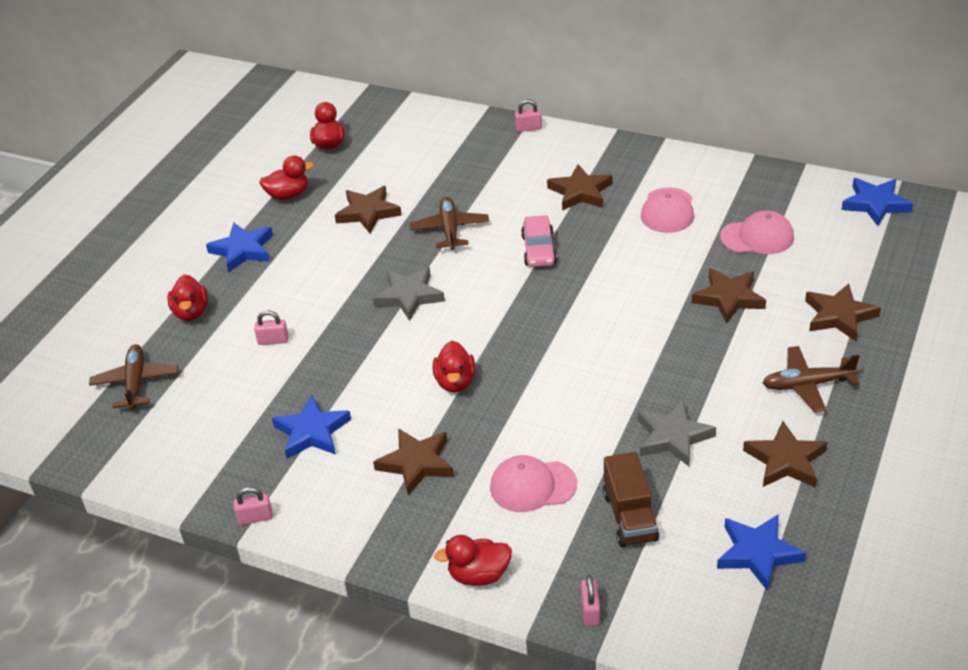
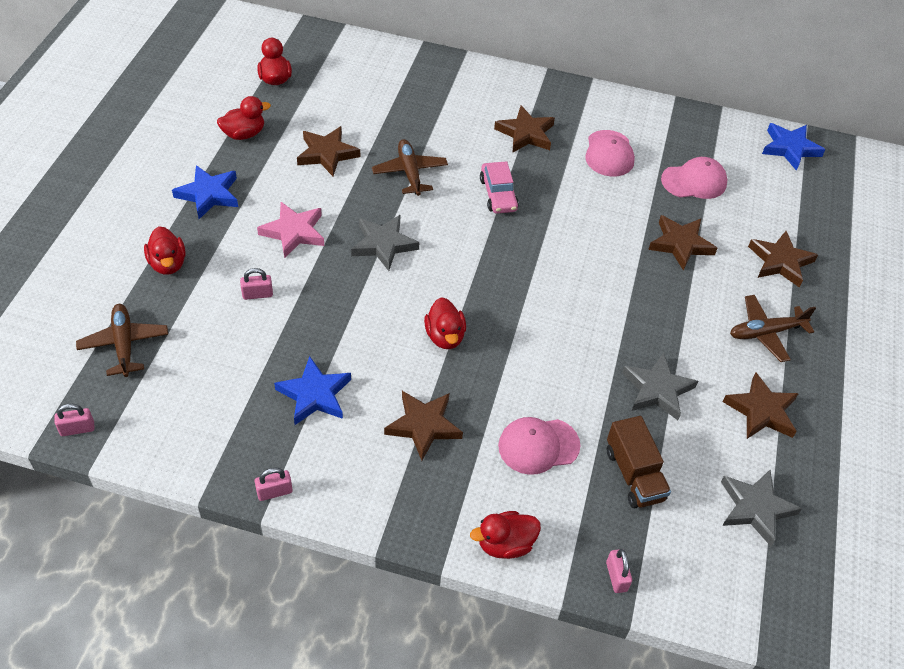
camera: 15 degrees left, 10 degrees up
pink padlock [515,100,542,132] -> pink padlock moved to [55,404,94,436]
blue star [717,514,806,591] -> grey star [721,470,802,546]
none -> pink star [257,202,324,258]

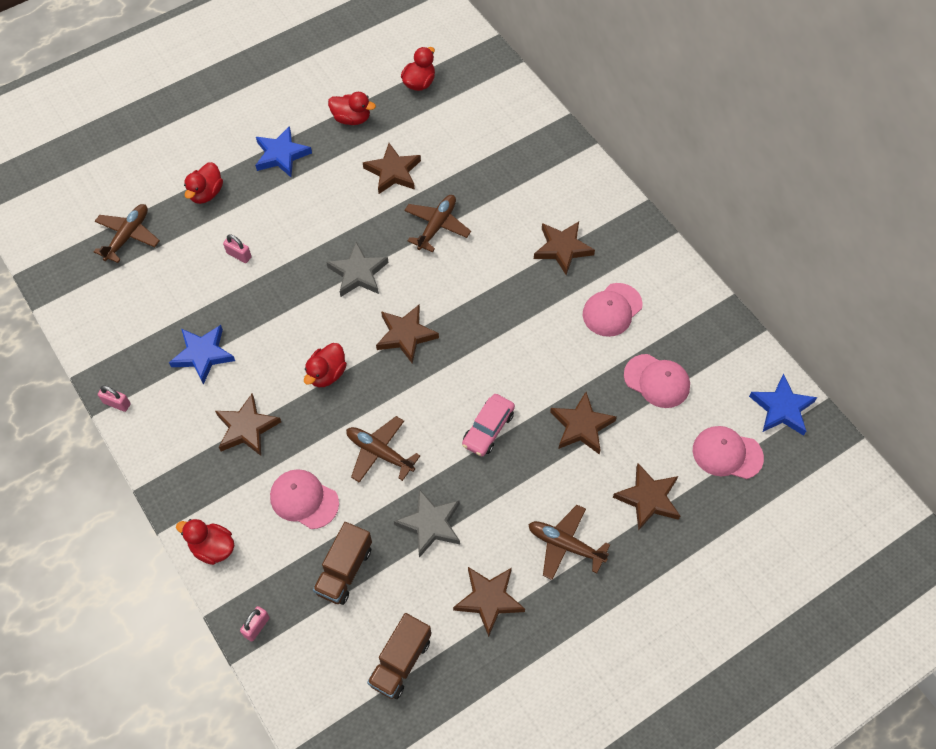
camera: 45 degrees right, 10 degrees up
pink padlock [55,404,94,436] -> none
pink star [257,202,324,258] -> none
pink car [480,161,519,214] -> pink car moved to [462,394,515,456]
grey star [721,470,802,546] -> brown truck [367,613,431,699]
none -> brown plane [346,416,420,483]
none -> brown star [376,305,439,364]
none -> pink cap [693,426,764,479]

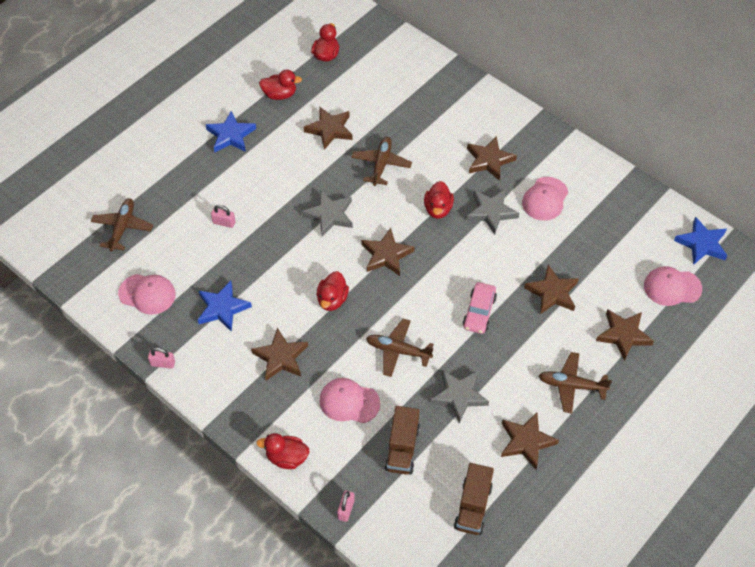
camera: 15 degrees left, 5 degrees down
red duck [184,162,223,204] -> red duck moved to [424,181,454,219]
pink cap [624,354,690,408] -> pink cap moved to [118,274,176,315]
none -> grey star [466,189,519,235]

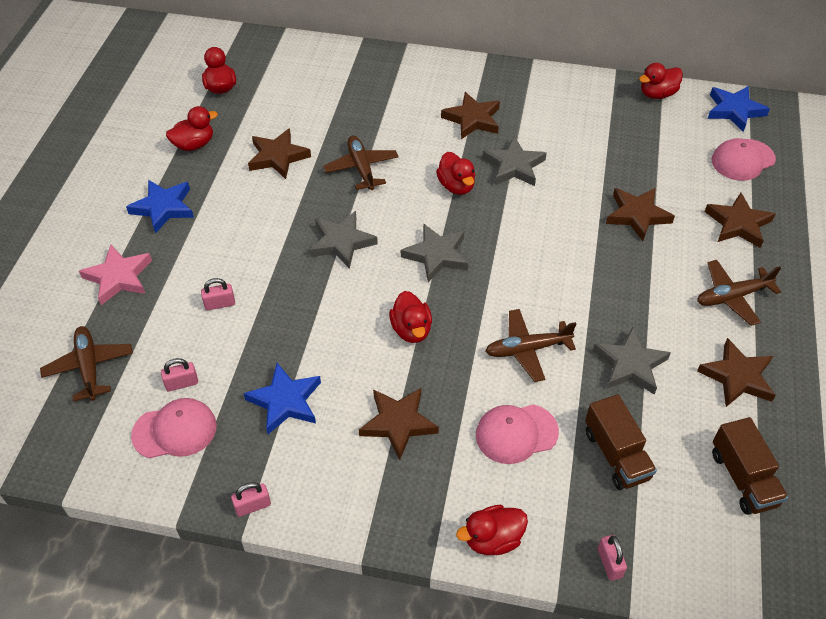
camera: 30 degrees left, 5 degrees down
brown star [361,228,414,276] -> grey star [401,223,468,282]
pink car [463,282,497,334] -> none
pink cap [522,177,568,221] -> none
none -> pink star [79,245,152,305]
none -> pink padlock [161,358,198,391]
none -> red duck [639,63,683,99]

